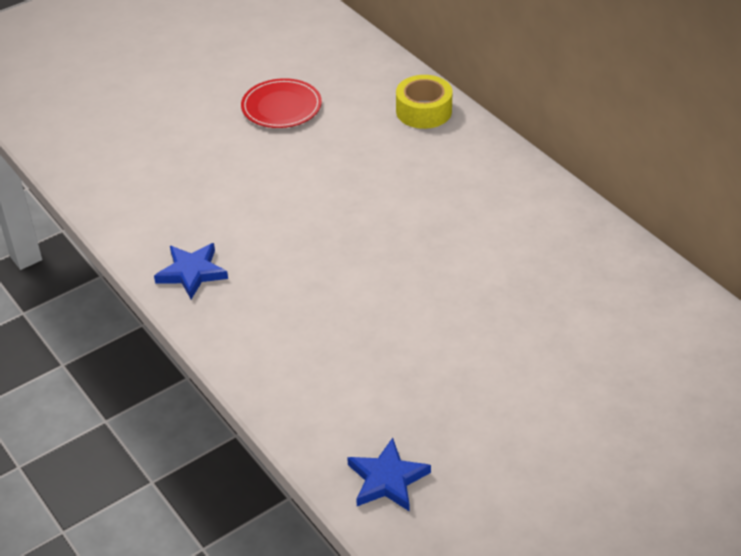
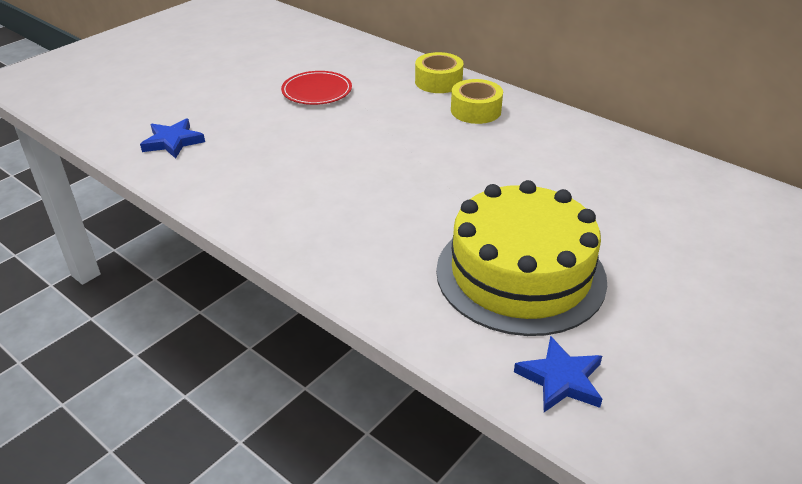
camera: 15 degrees left, 5 degrees down
blue star [154,243,228,299] -> blue star moved to [140,118,205,159]
none -> yellow cake [436,180,607,336]
none -> yellow tape [451,79,503,124]

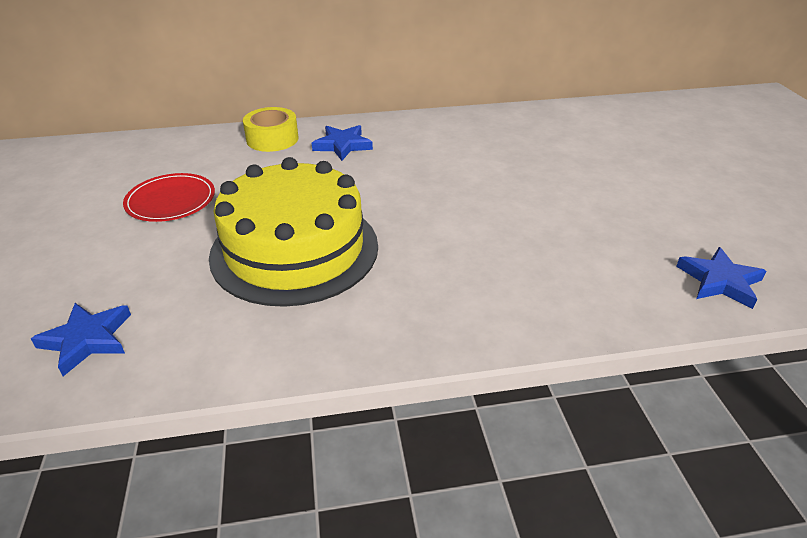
camera: 50 degrees left, 0 degrees up
yellow cake [436,180,607,336] -> yellow cake moved to [209,157,378,307]
yellow tape [451,79,503,124] -> blue star [312,125,373,161]

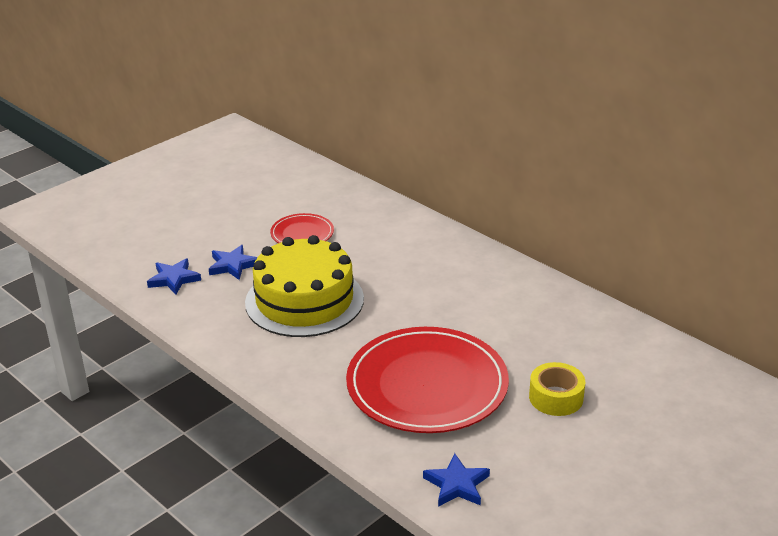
camera: 55 degrees right, 5 degrees down
yellow tape [243,107,299,152] -> yellow tape moved to [529,362,585,416]
blue star [312,125,373,161] -> blue star moved to [209,245,258,280]
none -> red plate [346,327,509,433]

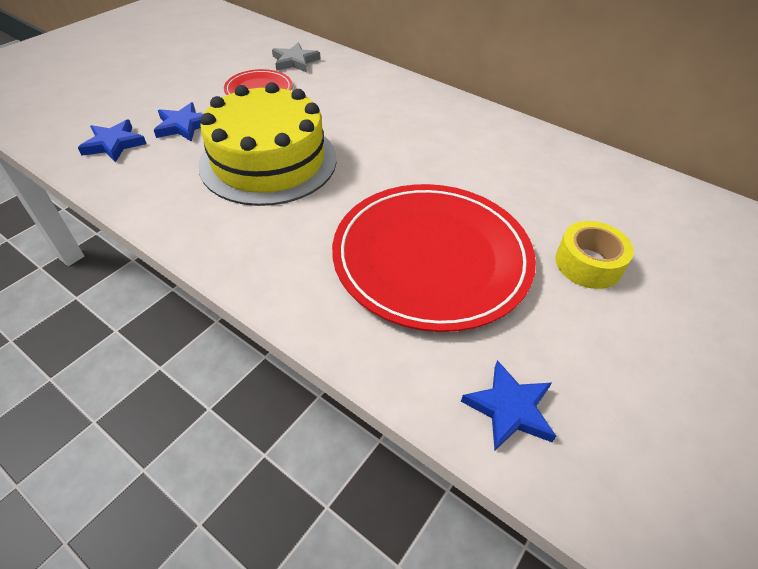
camera: 10 degrees left, 15 degrees up
none -> grey star [272,43,320,72]

